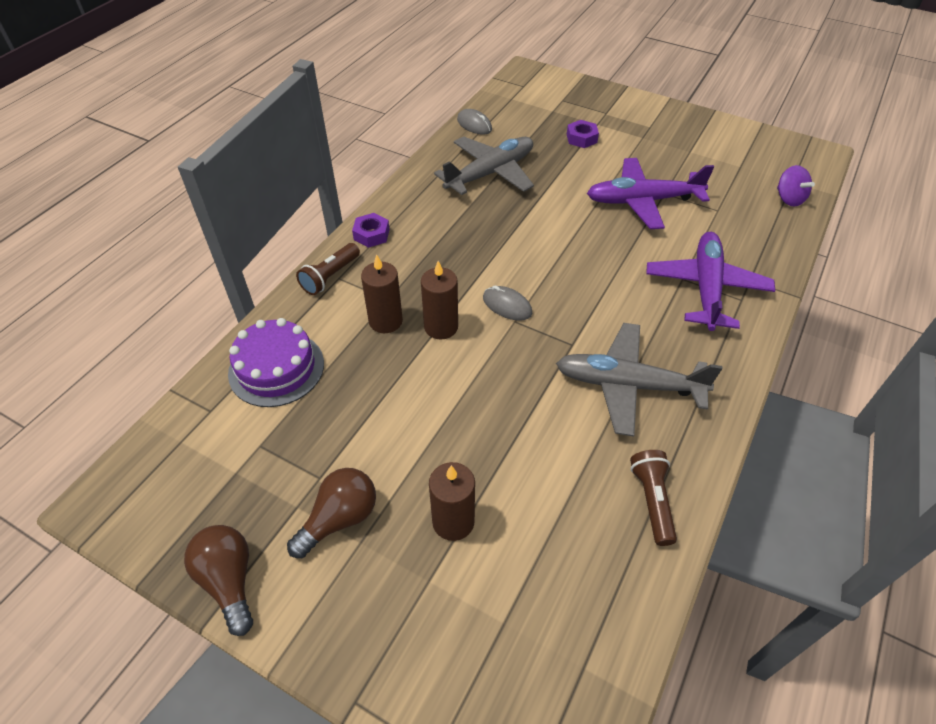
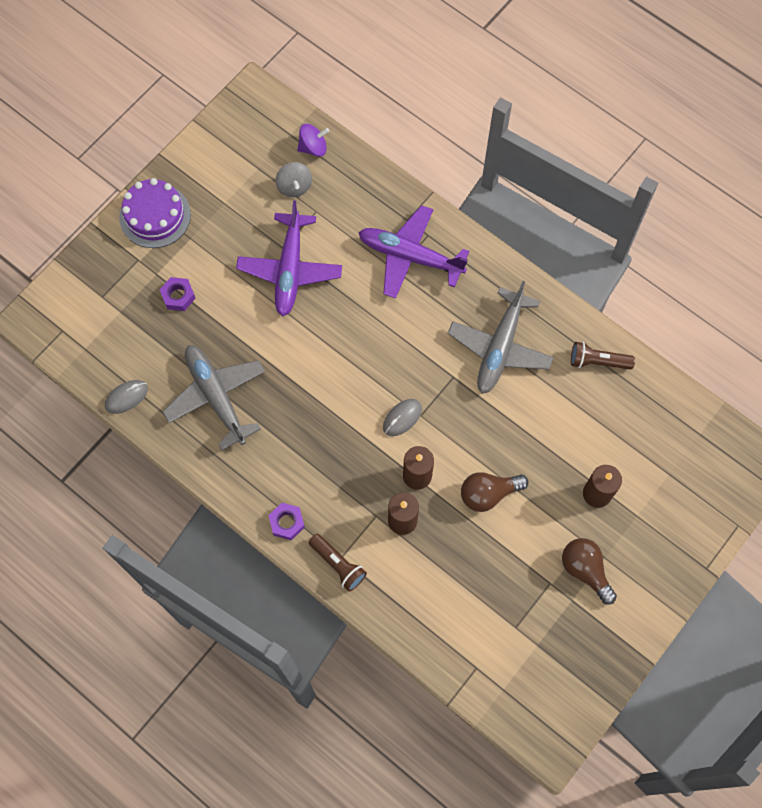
camera: 80 degrees left, 20 degrees up
brown light bulb [184,525,253,636] -> brown light bulb moved to [461,472,528,512]
purple cake [228,318,324,407] -> purple cake moved to [119,178,191,248]
none -> grey spinning top [276,162,312,197]

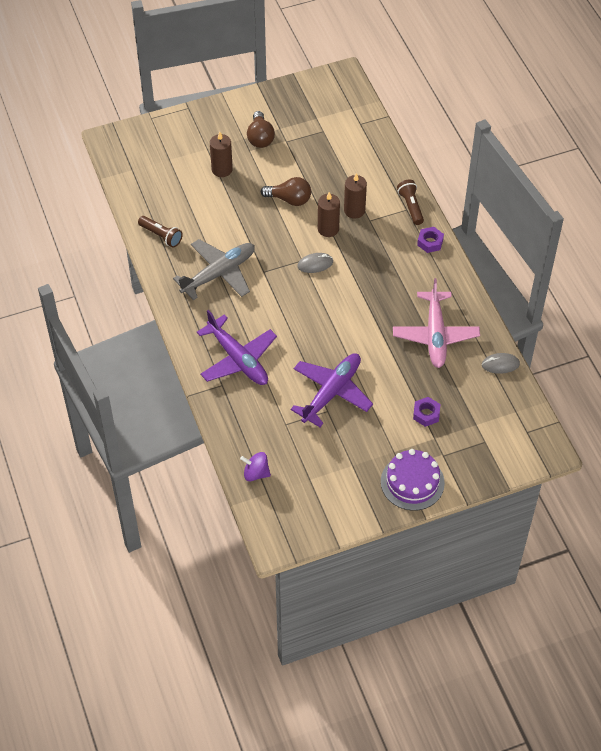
camera: 150 degrees left, 15 degrees down
grey plane [162,345,265,450] -> pink plane [393,278,480,368]
grey spinning top [276,162,312,197] -> none

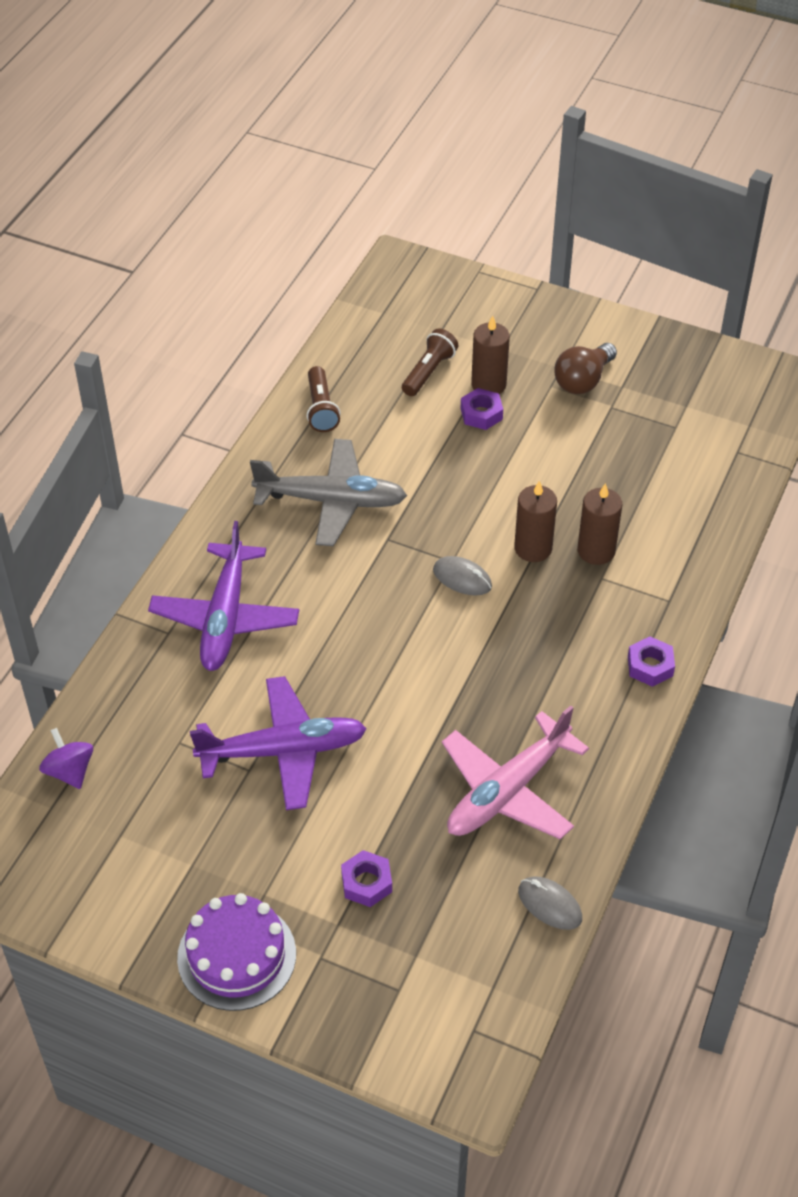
camera: 45 degrees right, 5 degrees down
brown light bulb [261,177,311,206] -> none
brown flashlight [397,179,424,225] -> brown flashlight moved to [402,329,458,396]
none -> purple nut [460,388,503,430]

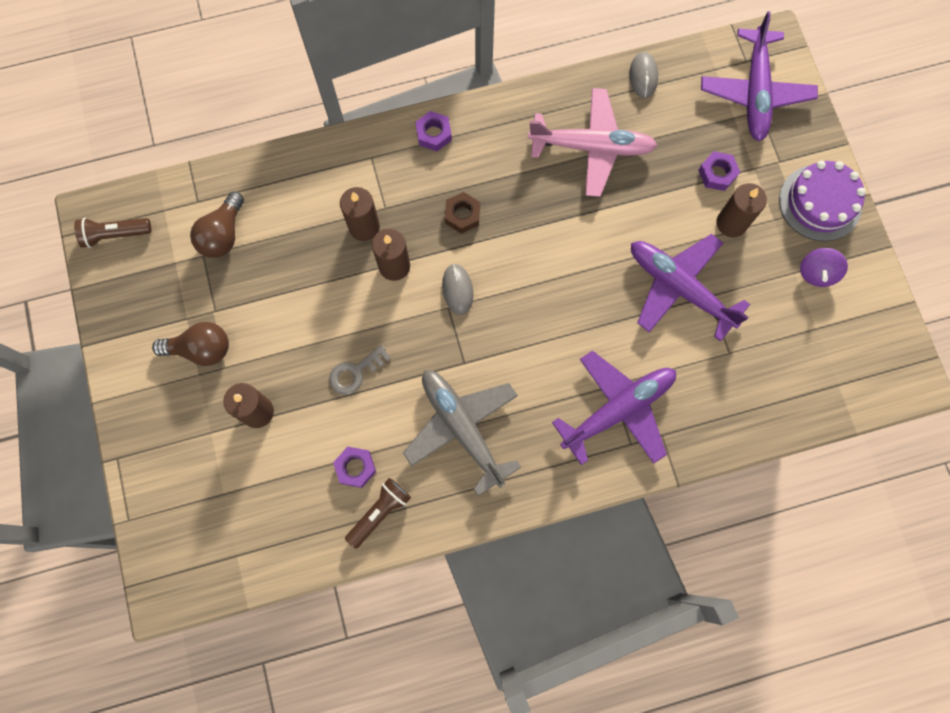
camera: 130 degrees left, 25 degrees up
purple spinning top [39,728,93,789] -> purple spinning top moved to [800,248,848,287]
brown flashlight [402,329,458,396] -> brown flashlight moved to [74,218,152,248]
purple nut [460,388,503,430] -> purple nut moved to [333,446,376,488]
none -> brown light bulb [190,192,244,258]
none -> grey key [329,345,391,395]
none -> brown nut [445,192,480,234]
none -> purple plane [701,11,818,141]
none -> brown candle [716,183,767,237]

